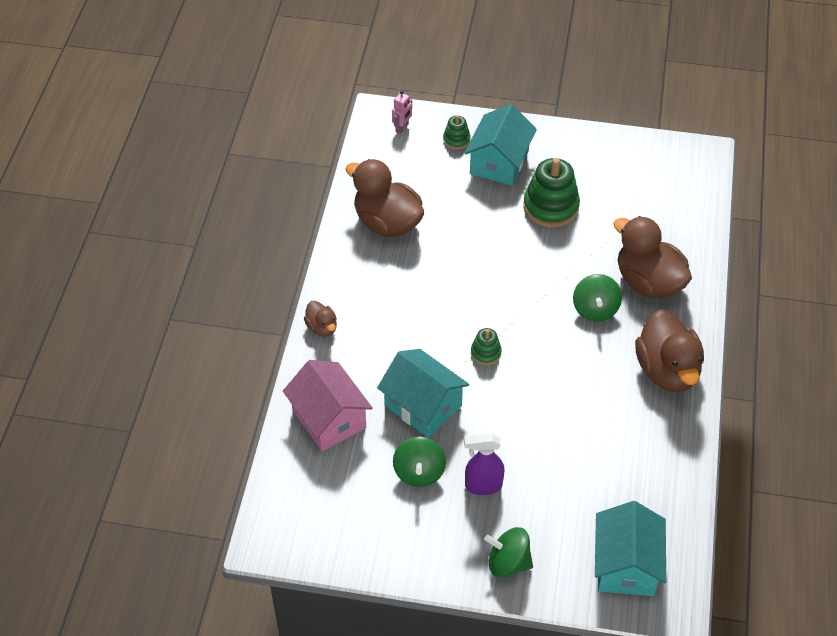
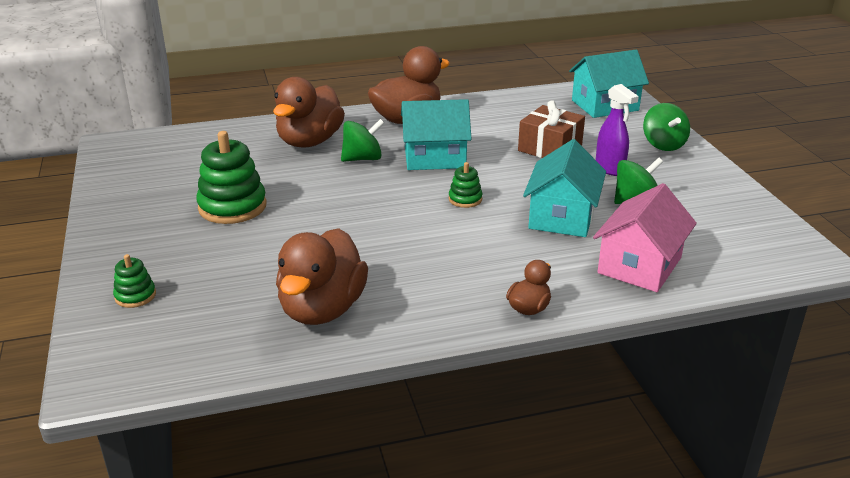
camera: 115 degrees left, 20 degrees down
pink robot [392,91,412,134] -> none
turquoise house [465,104,537,186] -> turquoise house moved to [401,99,471,170]
none -> brown gift [518,100,585,158]

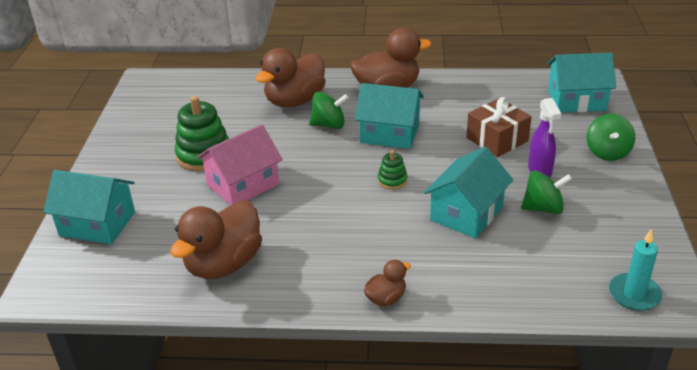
camera: 20 degrees right, 5 degrees up
green stacking toy [113,254,156,308] -> turquoise house [43,170,135,244]
pink house [593,183,697,292] -> pink house moved to [197,124,283,206]
none -> turquoise candle [609,229,662,311]

